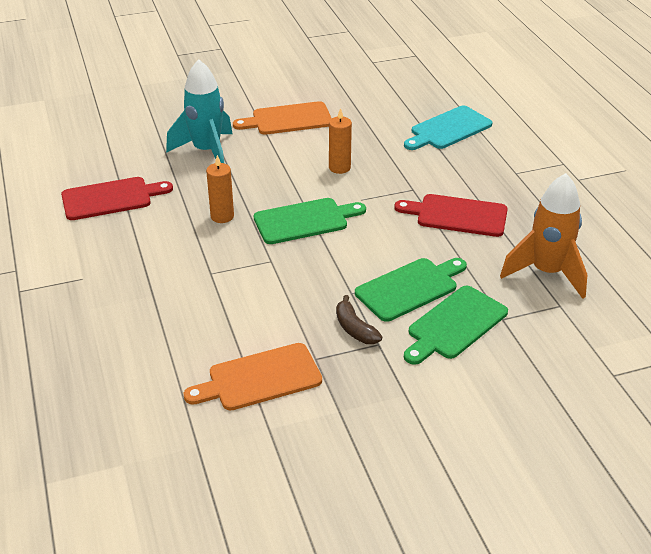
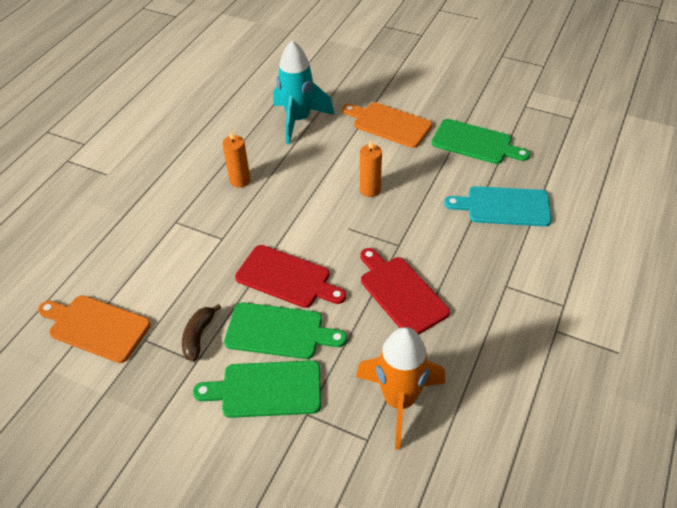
camera: 45 degrees right, 10 degrees up
red cutting board [61,177,173,220] -> red cutting board moved to [235,245,346,308]
green cutting board [254,198,366,244] -> green cutting board moved to [431,119,530,164]

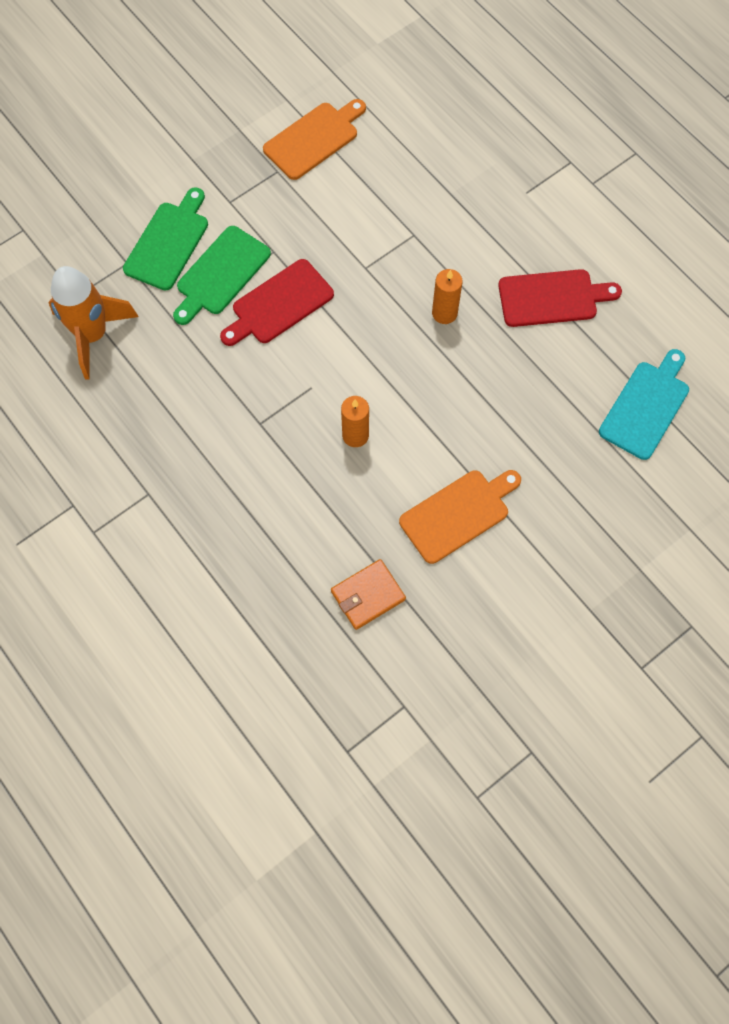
camera: 115 degrees right, 20 degrees up
brown banana [182,304,221,361] -> none
turquoise rocket [273,40,334,144] -> none
red cutting board [360,248,450,335] -> red cutting board moved to [498,269,622,327]
green cutting board [431,119,530,164] -> orange wallet [331,559,406,630]
turquoise cutting board [444,186,552,227] -> turquoise cutting board moved to [599,349,689,460]

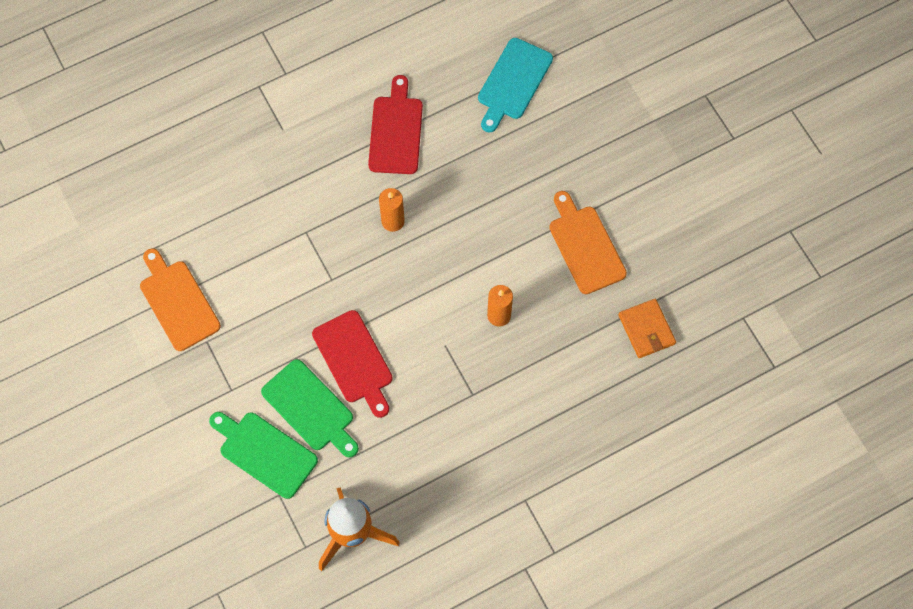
camera: 80 degrees left, 0 degrees up
turquoise cutting board [599,349,689,460] -> turquoise cutting board turned 105 degrees counterclockwise [478,38,553,132]

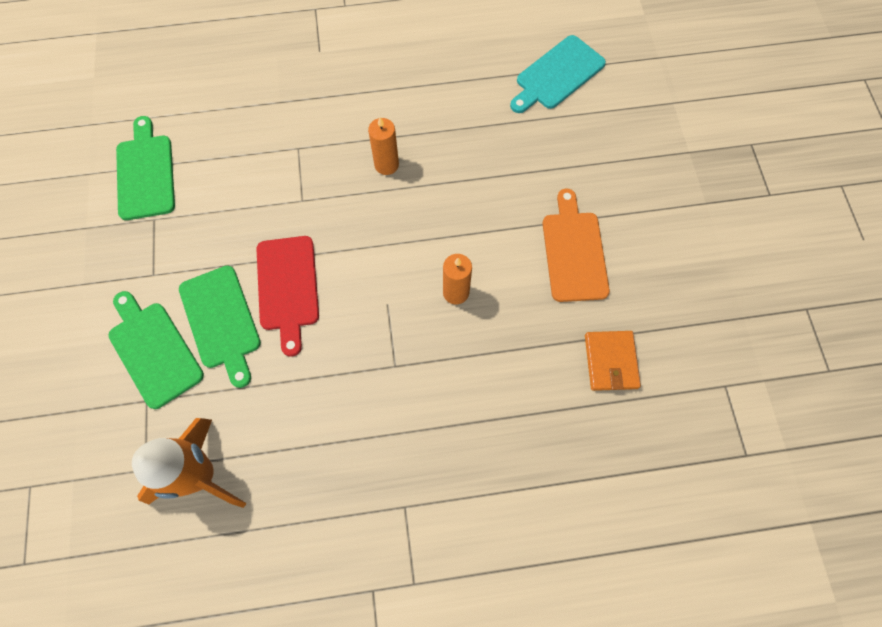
camera: 20 degrees right, 0 degrees up
orange cutting board [140,248,221,351] -> green cutting board [116,116,175,220]
red cutting board [368,75,423,174] -> none

